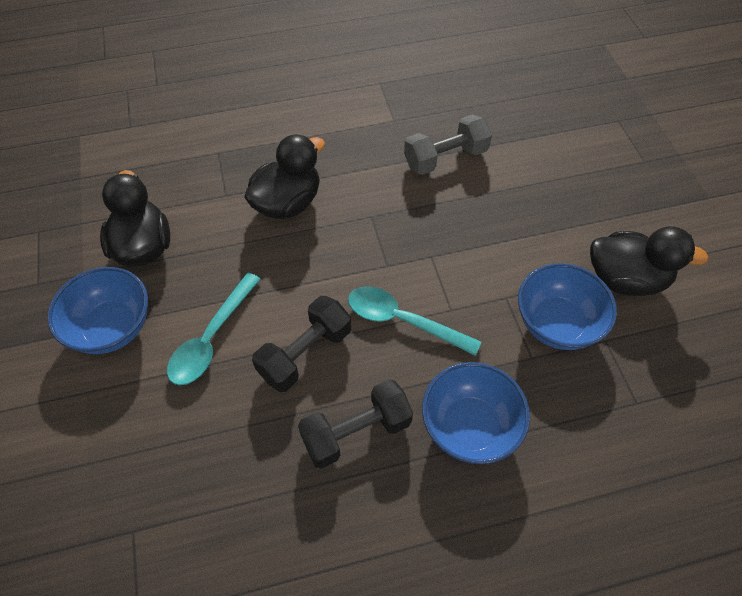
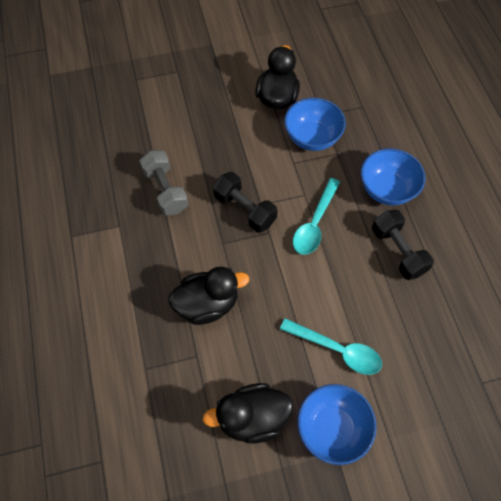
camera: 90 degrees left, 5 degrees up
black duck [244,134,325,219] -> black duck turned 120 degrees clockwise [168,266,249,325]
black dumbbell [252,296,351,392] -> black dumbbell moved to [213,172,278,233]

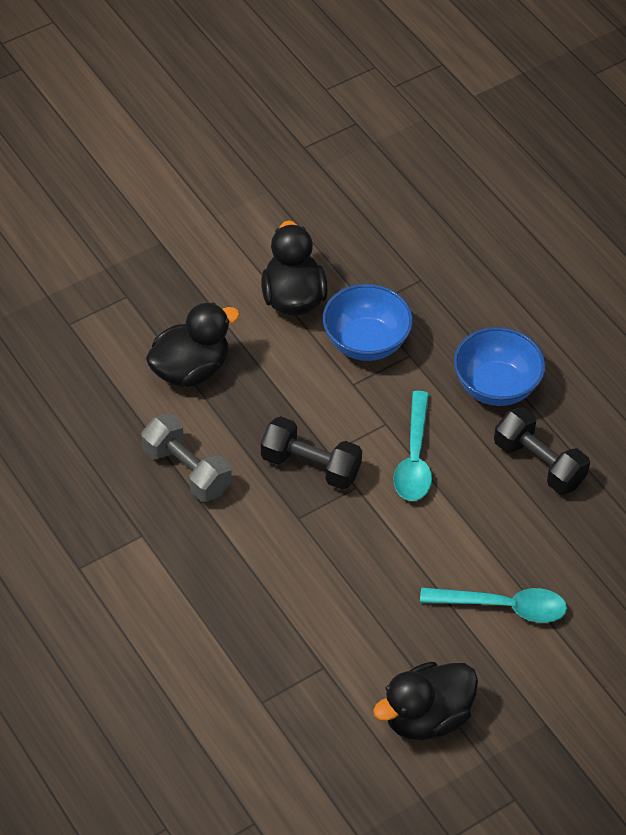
camera: 20 degrees left, 10 degrees down
black duck [168,266,249,325] -> black duck moved to [146,302,240,387]
blue bowl [298,384,376,465] -> none

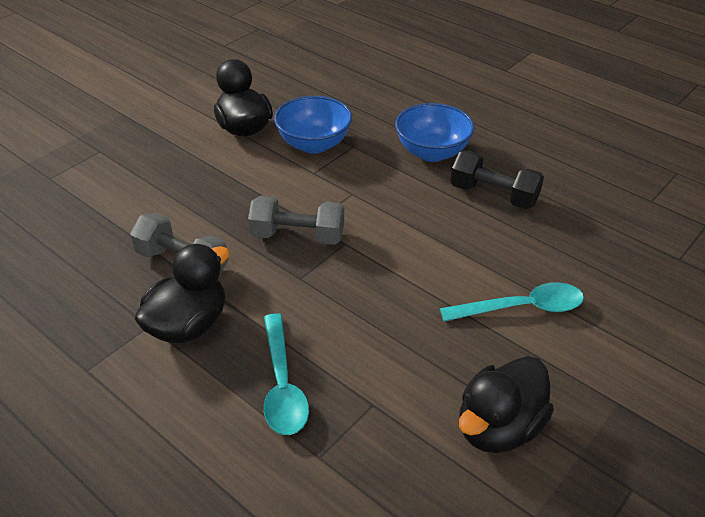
camera: 15 degrees left, 10 degrees down
black duck [146,302,240,387] -> black duck moved to [134,244,230,343]
black dumbbell [261,416,362,490] -> grey dumbbell [248,196,344,245]
turquoise spoon [393,391,432,501] -> turquoise spoon moved to [264,313,309,435]

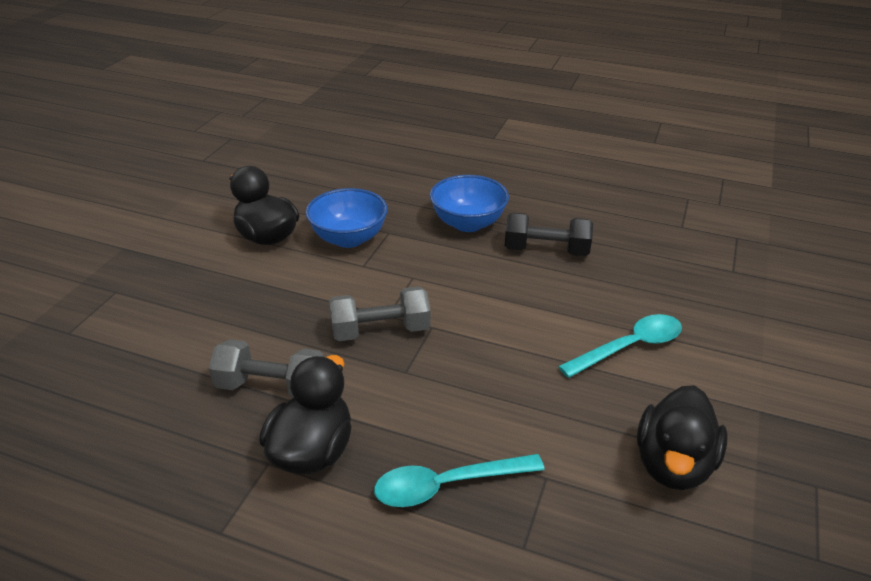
camera: 20 degrees left, 5 degrees down
turquoise spoon [264,313,309,435] -> turquoise spoon turned 105 degrees clockwise [374,454,545,507]

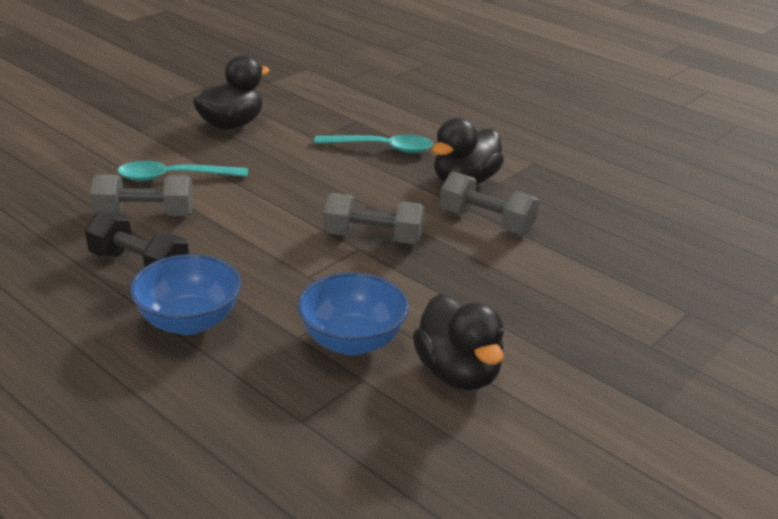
camera: 160 degrees left, 5 degrees down
none -> grey dumbbell [91,174,193,216]

